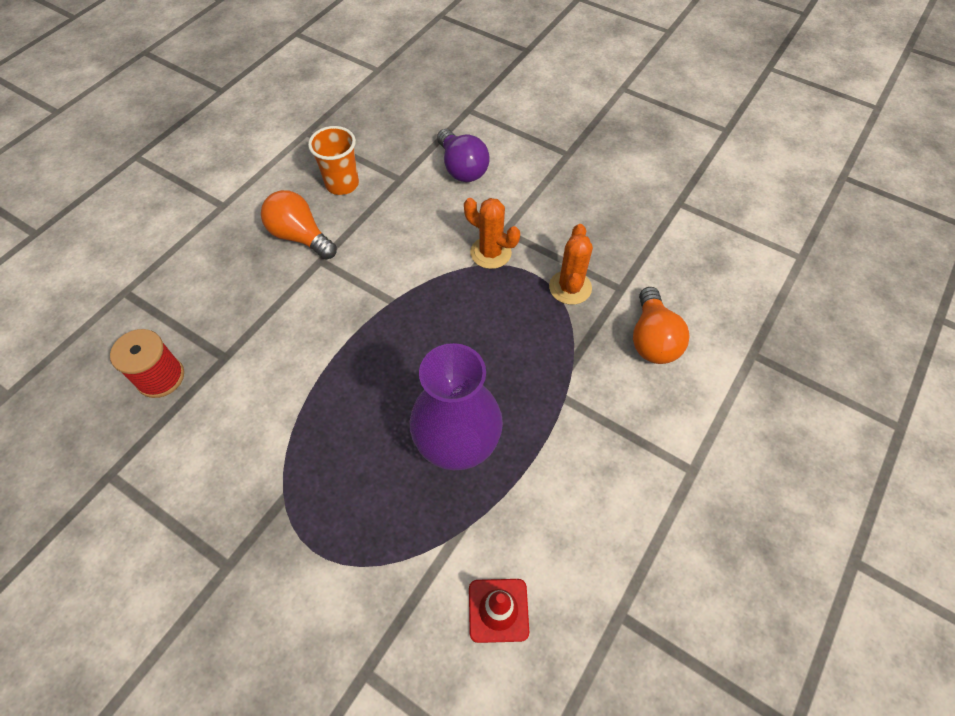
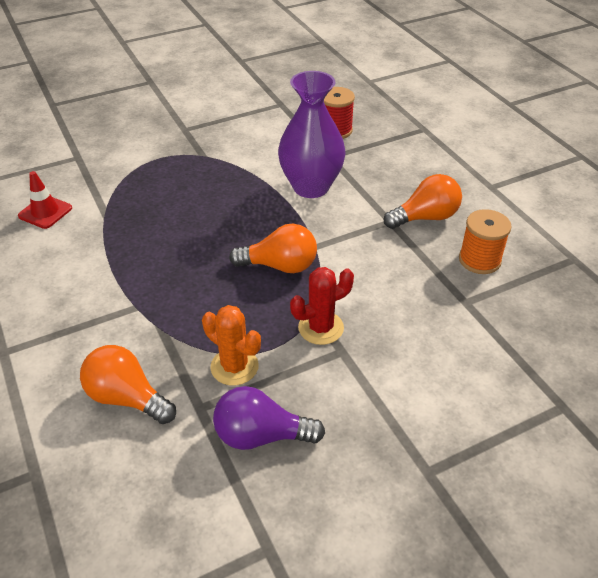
camera: 120 degrees right, 15 degrees down
orange cup [308,126,359,195] -> orange spool [459,209,512,274]
purple vase [410,343,503,470] -> purple vase moved to [278,71,346,198]
purple light bulb [437,129,490,182] -> purple light bulb moved to [213,386,325,450]
orange cactus [464,198,520,269] -> red cactus [290,267,354,345]
none -> orange light bulb [229,224,317,273]

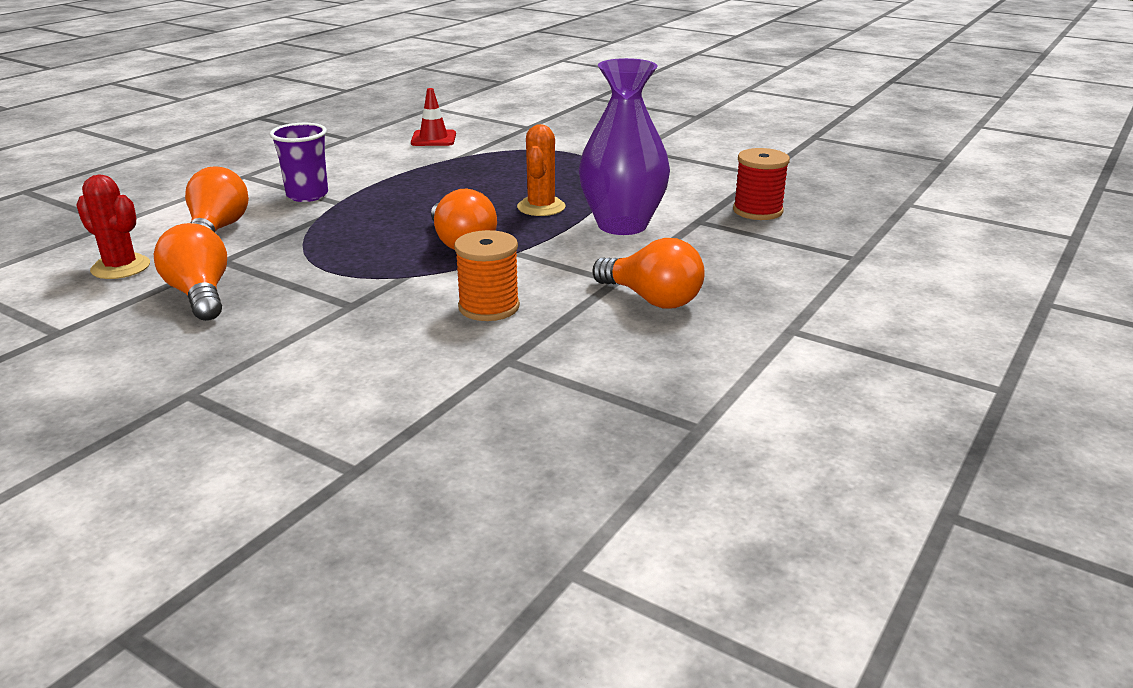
camera: 60 degrees right, 15 degrees down
orange cactus [202,305,261,385] -> orange cactus moved to [517,124,566,216]
purple light bulb [213,386,325,450] -> orange light bulb [154,223,227,321]
red cactus [290,267,354,345] -> red cactus moved to [76,175,150,279]
orange spool [459,209,512,274] -> orange spool moved to [454,230,520,321]
none -> purple cup [270,123,328,202]

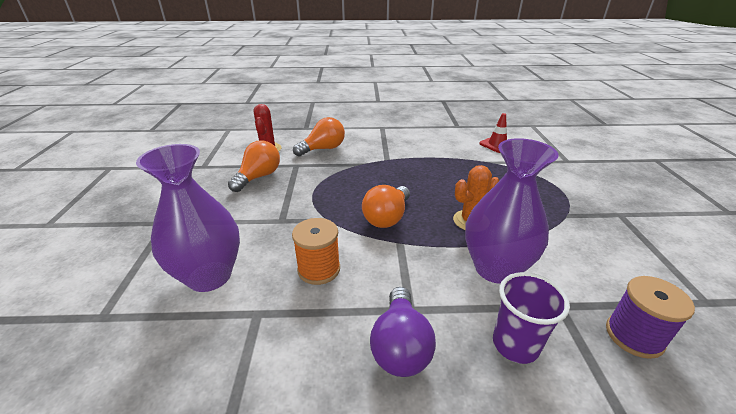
camera: 55 degrees right, 5 degrees up
purple cup [270,123,328,202] -> purple cup moved to [493,272,570,364]
orange light bulb [592,238,705,308] -> purple light bulb [370,287,436,377]
red spool [733,148,790,220] -> purple spool [606,276,695,359]
none -> purple vase [136,144,240,292]

